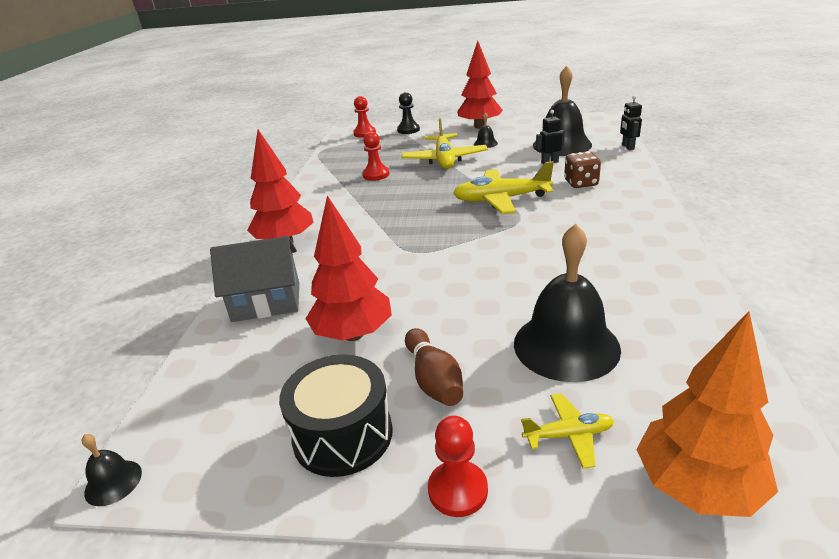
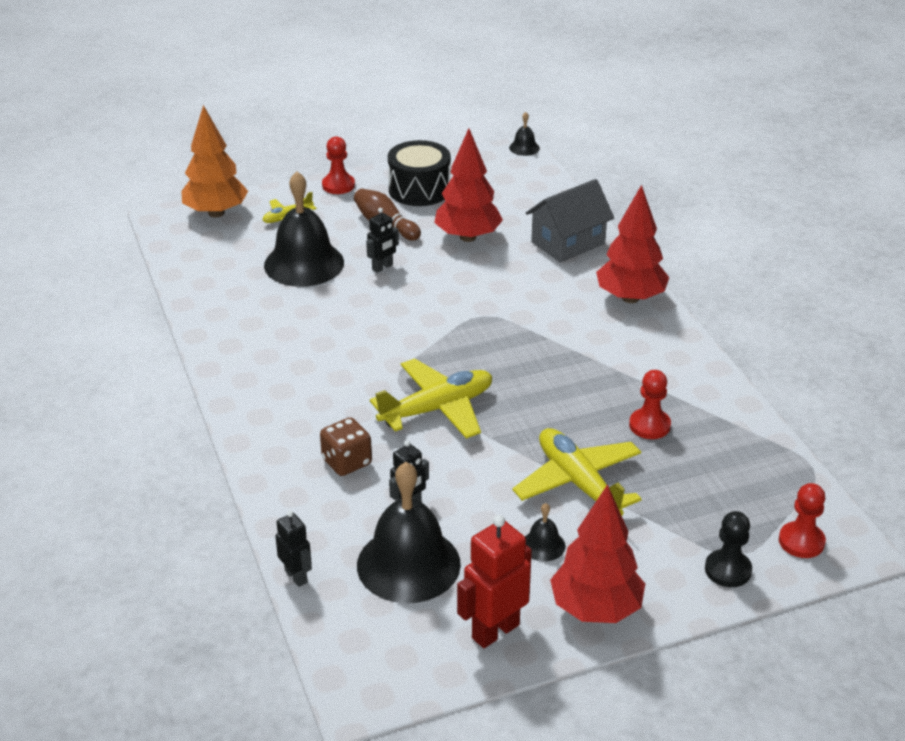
camera: 150 degrees right, 5 degrees up
none -> black robot [366,208,399,273]
none -> red robot [457,515,532,648]

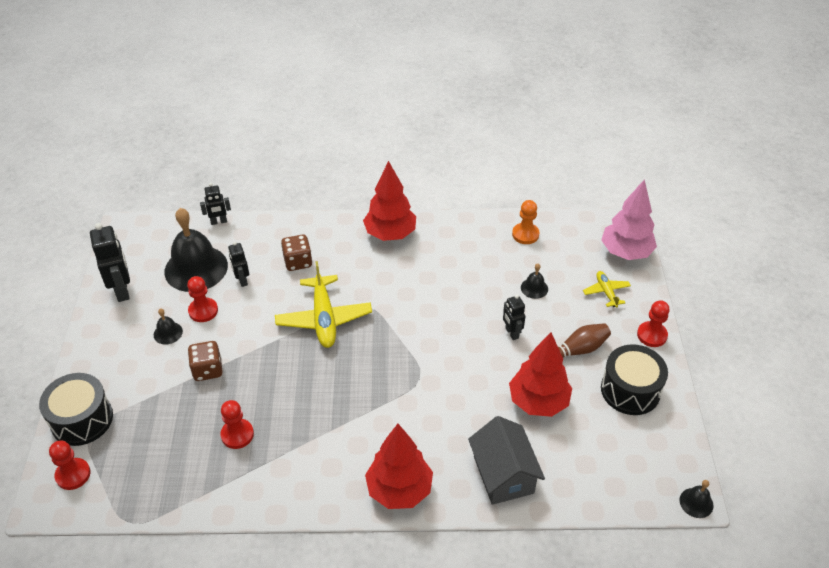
camera: 110 degrees right, 10 degrees up
orange tree [181,105,248,217] -> pink tree [601,179,657,260]
black bell [264,172,344,287] -> black bell [521,264,548,299], size x0.43
red robot [457,515,532,648] -> black robot [90,223,130,302]
yellow plane [513,428,642,516] -> brown dice [188,341,223,381]
red tree [550,484,645,623] -> red tree moved to [363,161,416,241]
black pawn [705,511,752,587] -> black drum [39,373,113,446]
none -> red pawn [187,276,218,322]
none -> orange pawn [512,200,540,244]

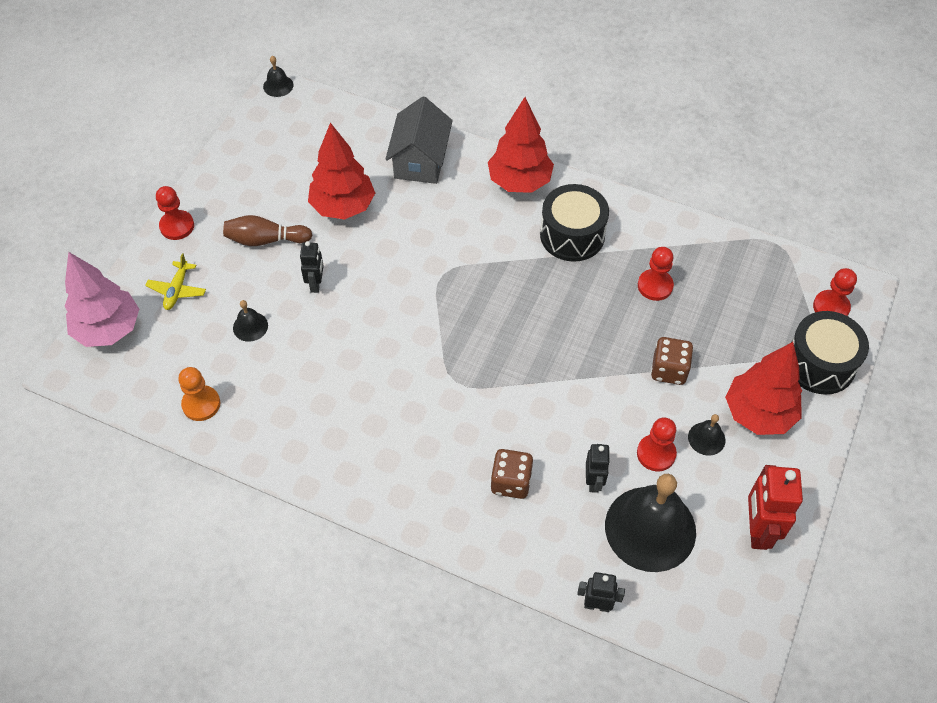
camera: 155 degrees left, 10 degrees up
black robot [90,223,130,302] -> red robot [748,465,803,550]
yellow plane [275,261,372,348] -> none
red tree [363,161,416,241] -> red tree moved to [725,342,802,435]
black drum [601,344,668,415] -> black drum moved to [540,184,609,262]

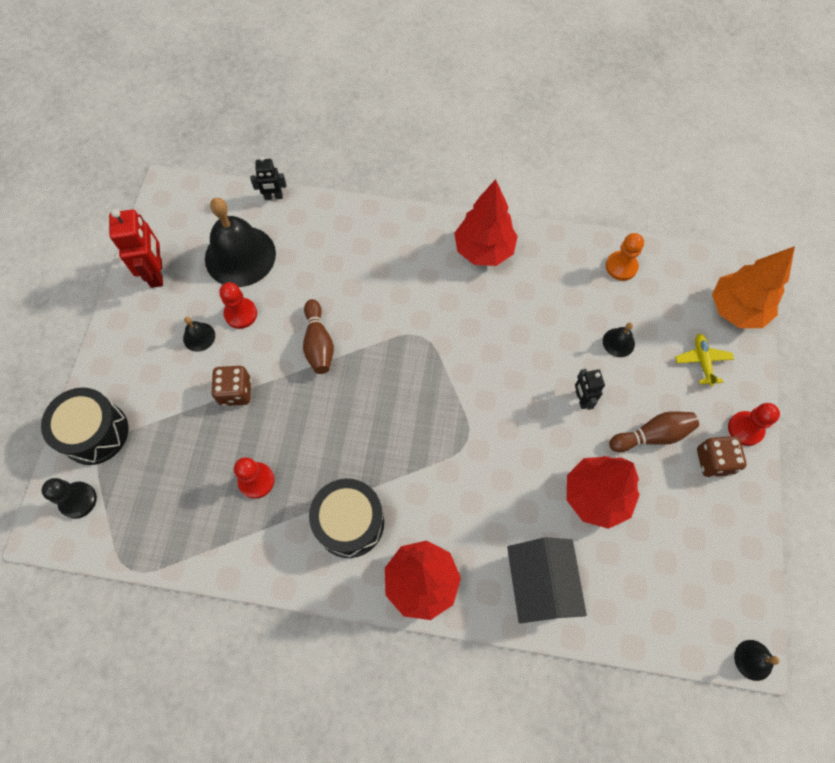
camera: 165 degrees right, 10 degrees up
pink tree [65,252,139,347] -> orange tree [712,246,795,328]
brown dice [490,449,533,499] -> brown dice moved to [697,436,746,478]
black robot [586,444,610,493] -> none
red tree [725,342,802,435] -> red tree moved to [454,179,518,266]
red pawn [813,268,857,316] -> black pawn [41,478,97,519]
none -> brown bowling pin [303,299,334,374]

